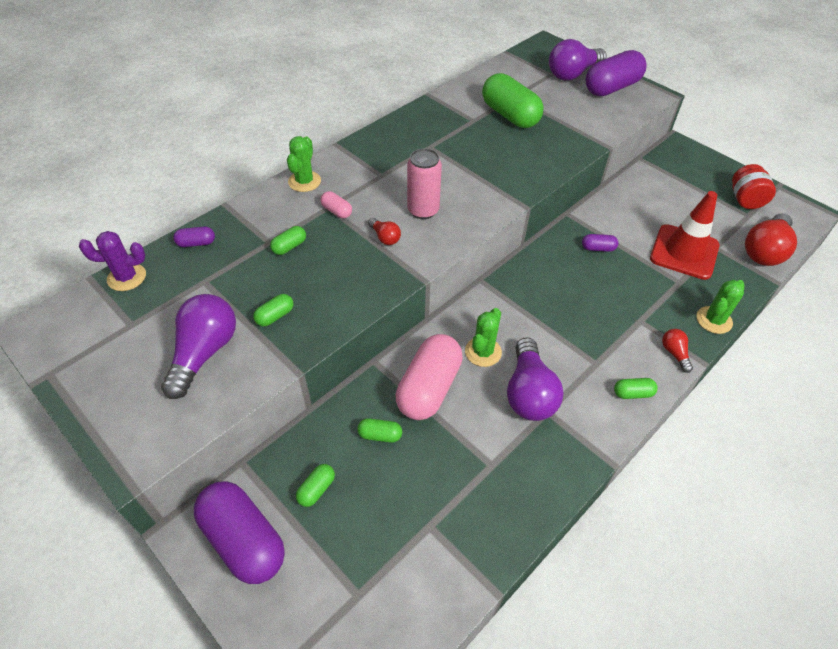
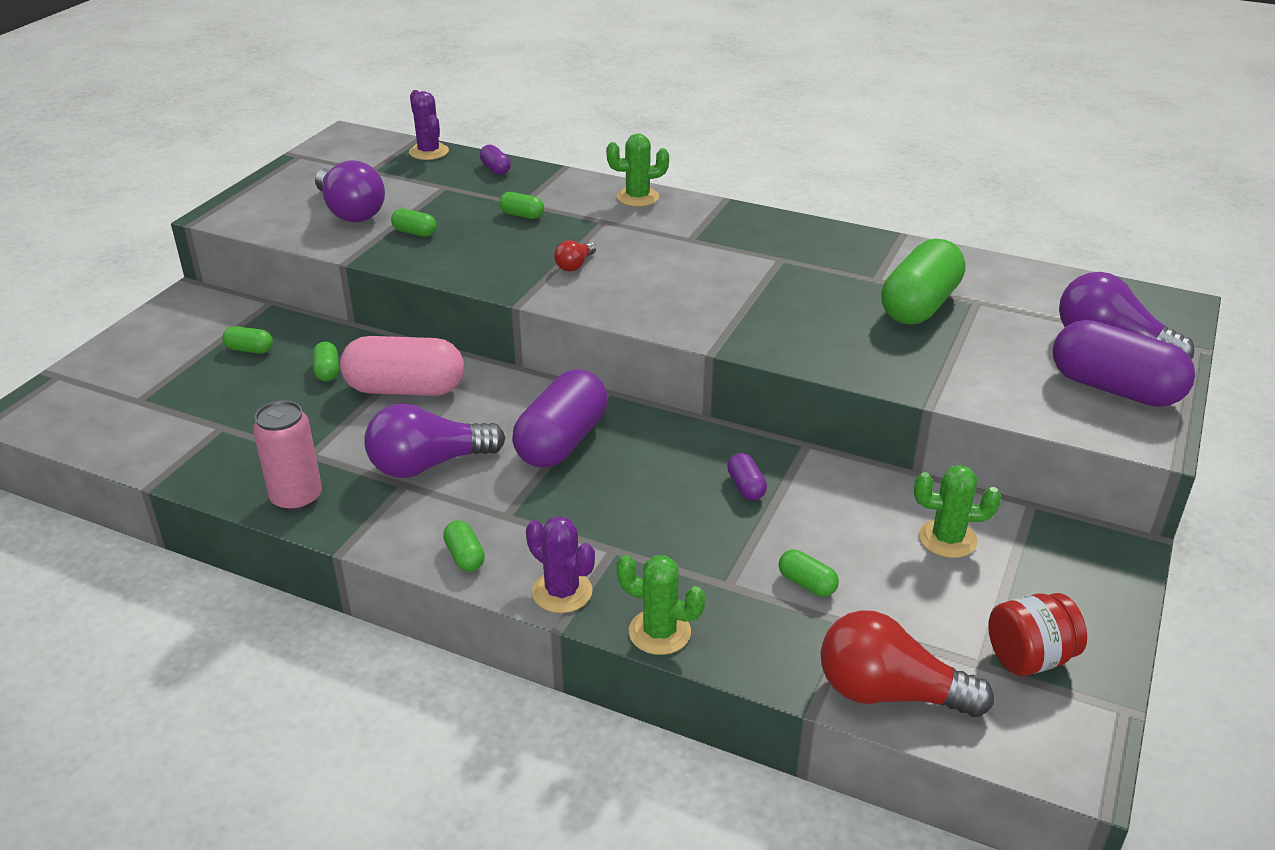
camera: 70 degrees right, 15 degrees down
purple light bulb [161,294,236,399] -> purple light bulb turned 60 degrees clockwise [315,160,385,222]
purple capsule [194,481,285,584] -> purple capsule moved to [512,369,607,468]
pink capsule [321,191,352,218] -> none
pink can [407,148,442,219] -> pink can moved to [253,400,322,512]
green cactus [465,308,502,367] -> green cactus moved to [914,465,1001,558]
red traffic cone [650,191,720,280] -> green capsule [779,550,839,597]
red light bulb [662,329,693,373] -> purple cactus [526,516,595,613]

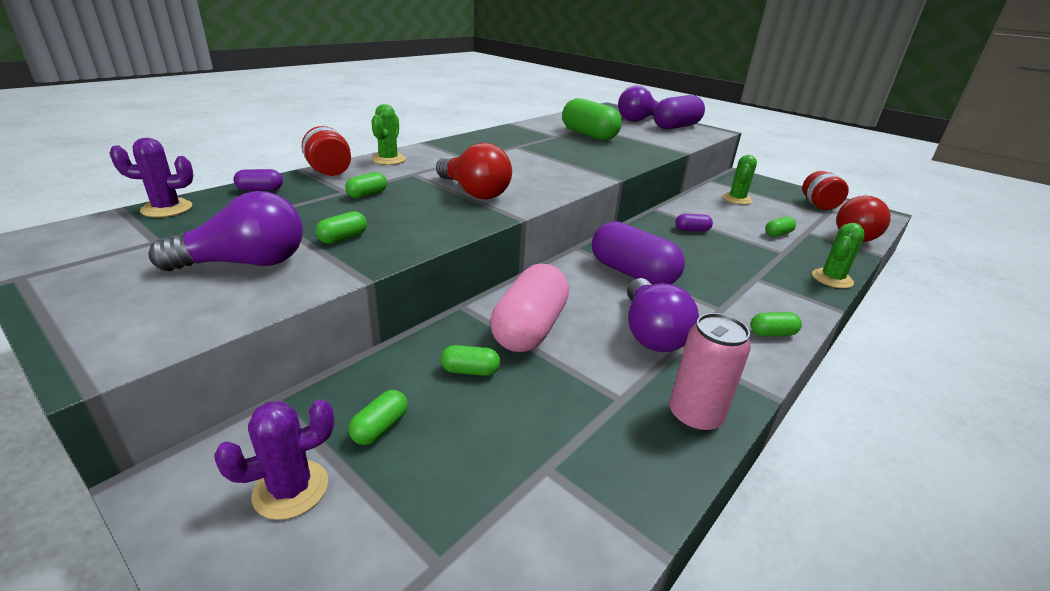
camera: 75 degrees left, 5 degrees down
purple cactus [526,516,595,613] -> purple cactus moved to [214,399,334,520]
red light bulb [554,240,596,272] -> red light bulb [436,143,512,199], size x2.09
none -> red jar [302,126,351,176]

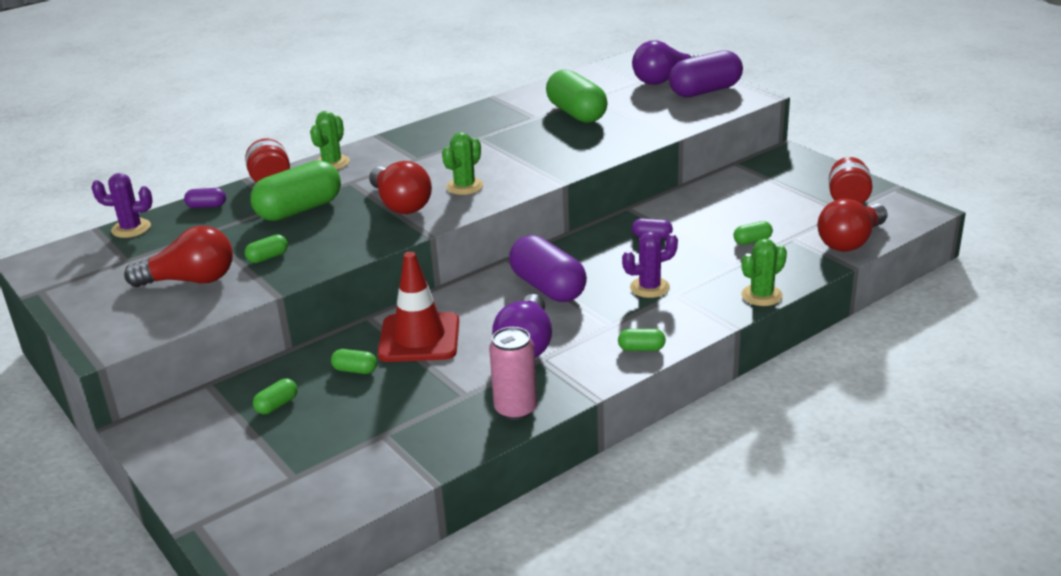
camera: 15 degrees right, 0 degrees up
purple light bulb [148,191,303,271] -> red light bulb [124,226,233,287]
purple cactus [214,399,334,520] -> purple cactus moved to [622,232,678,298]
green capsule [345,172,387,198] -> green capsule [250,160,341,221], size x2.27
pink capsule [490,263,569,352] -> red traffic cone [378,252,459,362]
green cactus [723,155,757,205] -> green cactus moved to [442,132,483,195]

